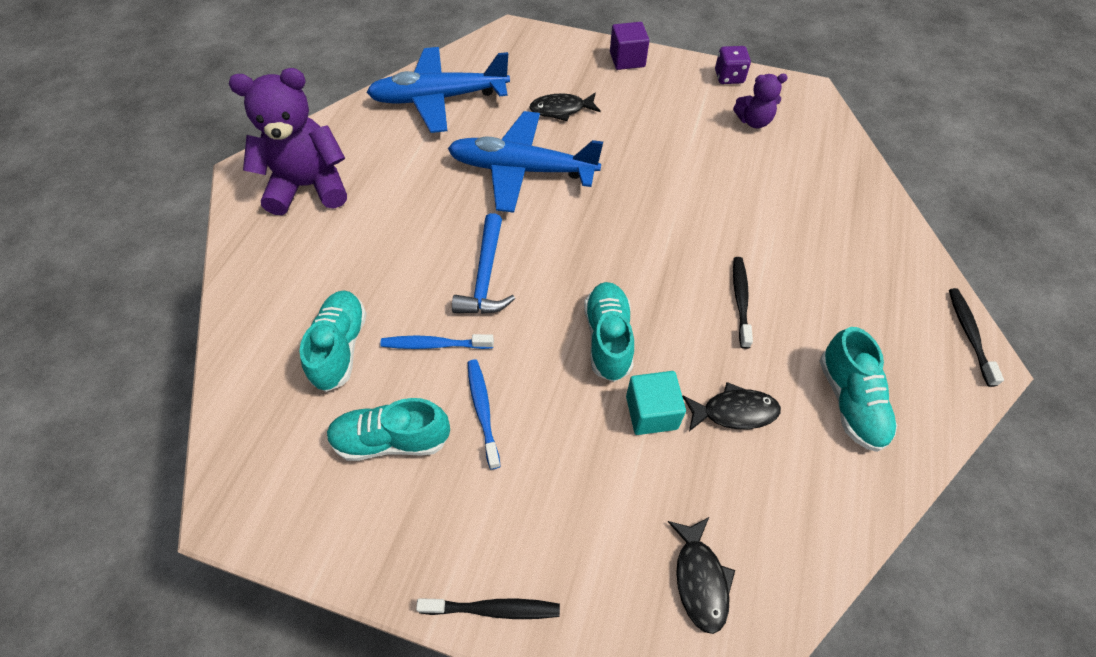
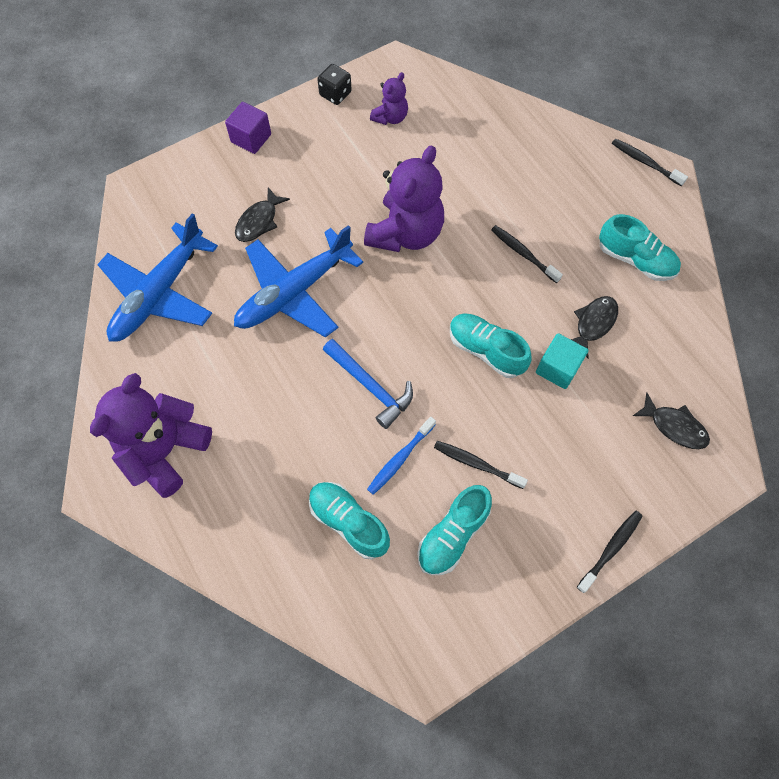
camera: 50 degrees left, 10 degrees up
blue toothbrush [467,359,501,470] -> black toothbrush [434,441,528,489]
purple dice [715,46,751,84] -> black dice [317,64,352,105]
none -> purple teddy bear [364,145,444,252]

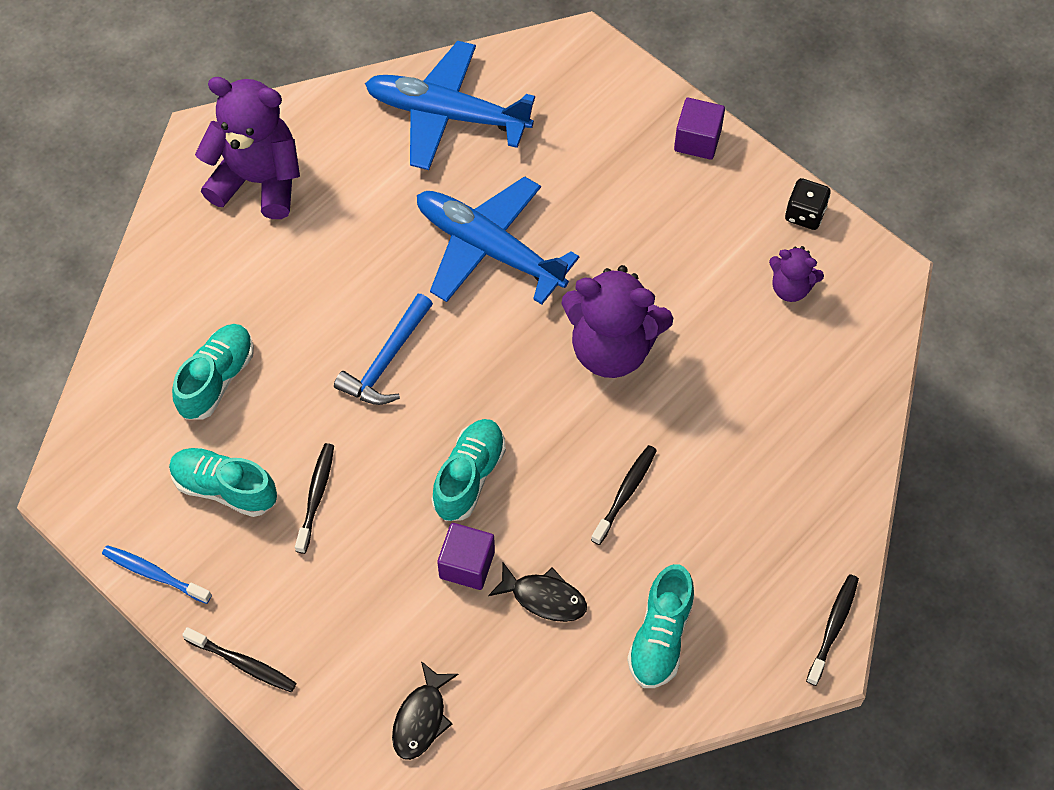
camera: 75 degrees right, 5 degrees down
black fish [235,187,290,242] -> none
blue toothbrush [367,416,436,495] -> blue toothbrush moved to [102,545,212,604]
turquoise cube [536,333,588,389] -> purple cube [437,523,495,590]

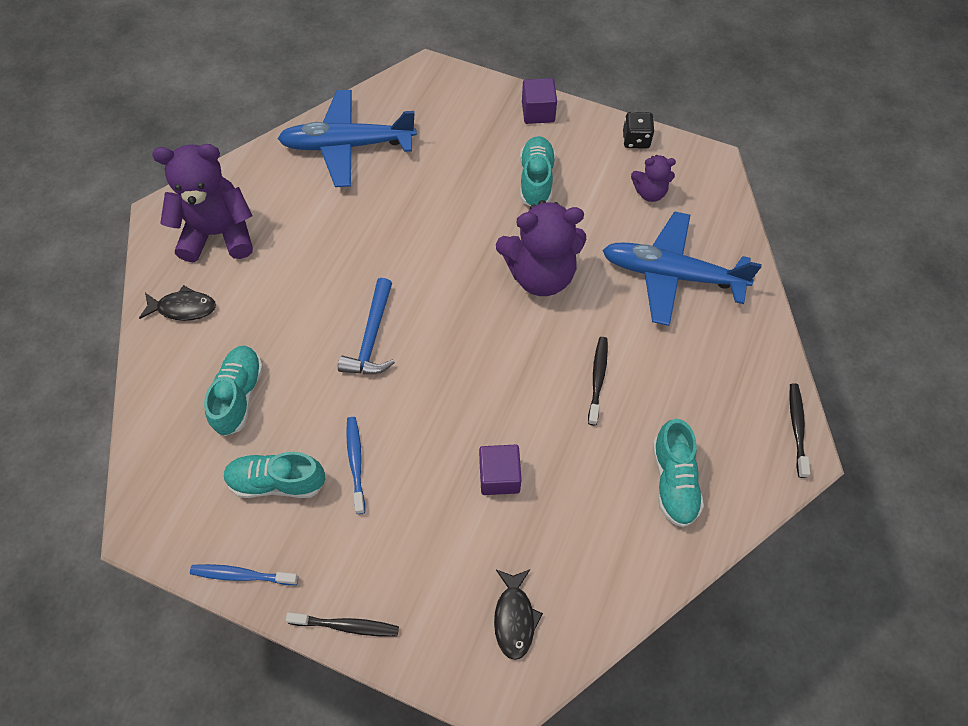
camera: 20 degrees left, 0 degrees up
black toothbrush [295,443,334,554] -> blue toothbrush [346,417,365,514]
blue plane [417,176,579,305] -> blue plane moved to [602,211,762,326]
turquoise shoe [431,419,506,521] -> turquoise shoe moved to [520,136,556,206]
black fish [488,562,587,622] -> black fish moved to [139,285,216,321]

